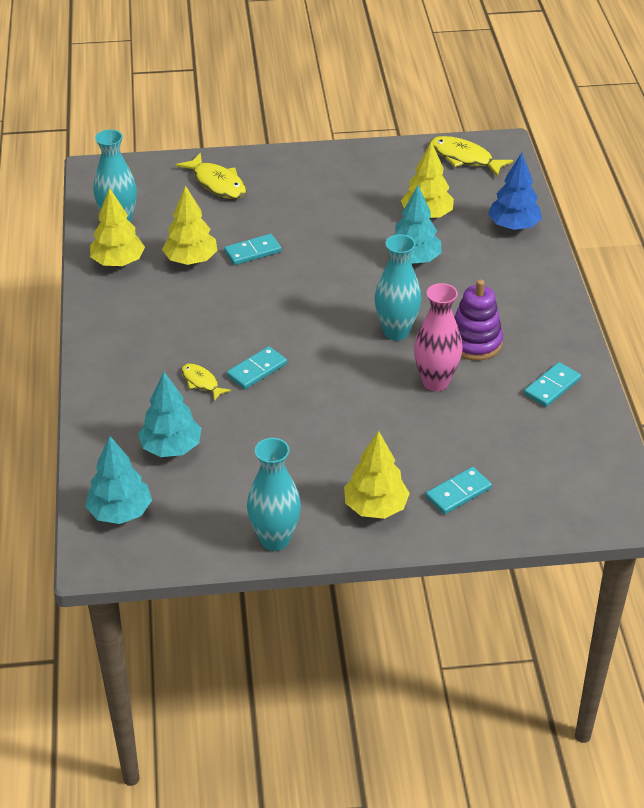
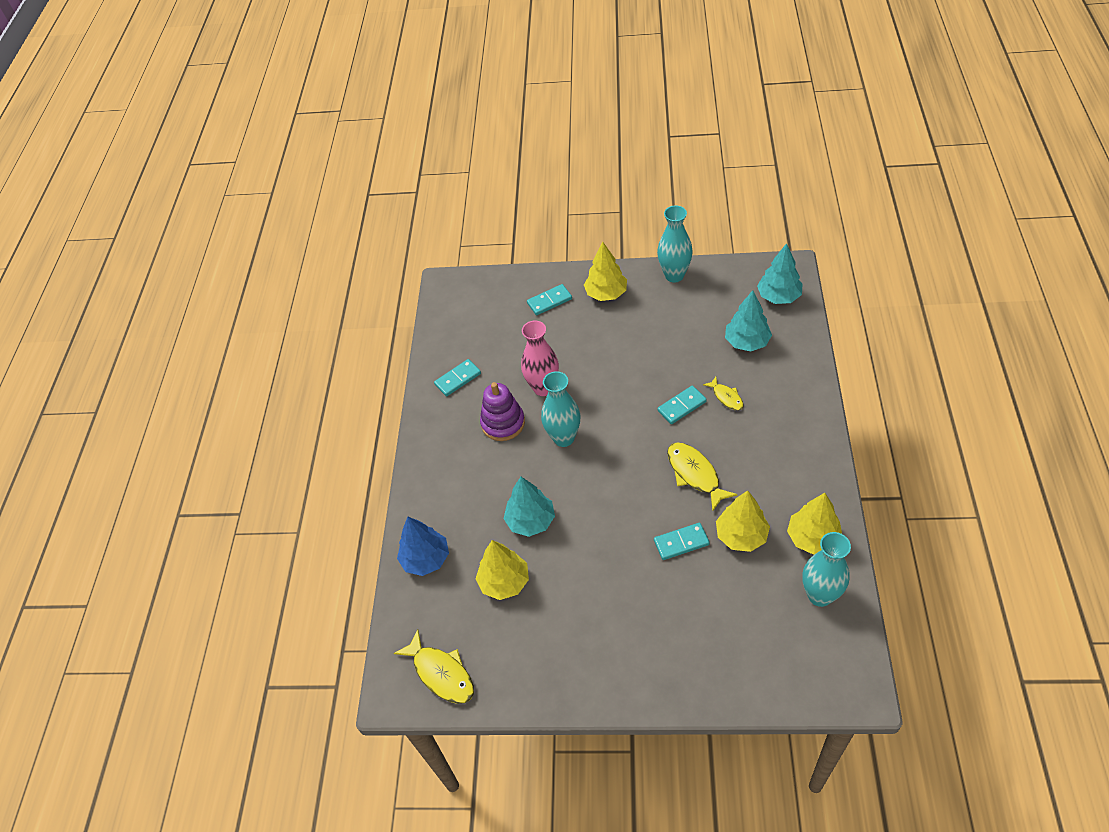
camera: 165 degrees left, 10 degrees up
yellow fish [176,153,246,199] -> yellow fish moved to [667,443,738,511]

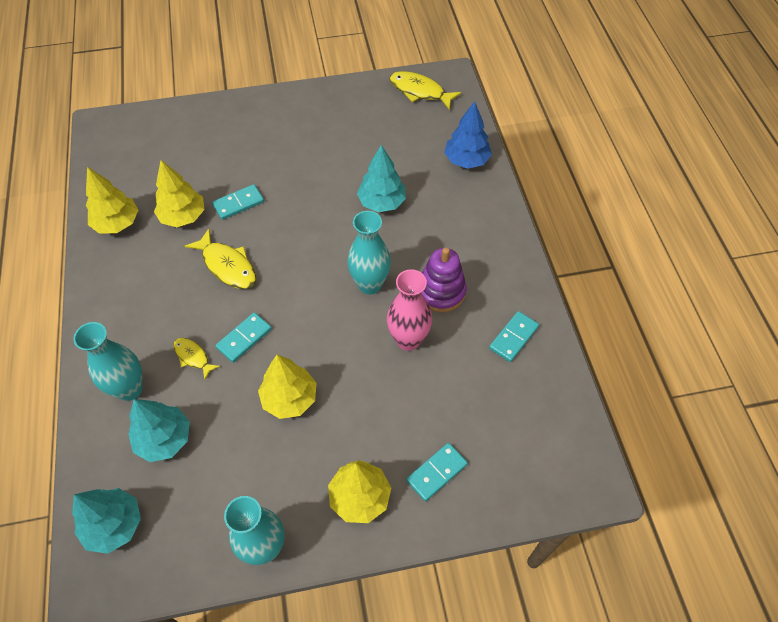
camera: 160 degrees right, 5 degrees up
yellow tree [476,540,529,600] -> yellow tree moved to [258,355,317,419]
turquoise vase [802,532,851,607] -> turquoise vase moved to [73,322,143,401]

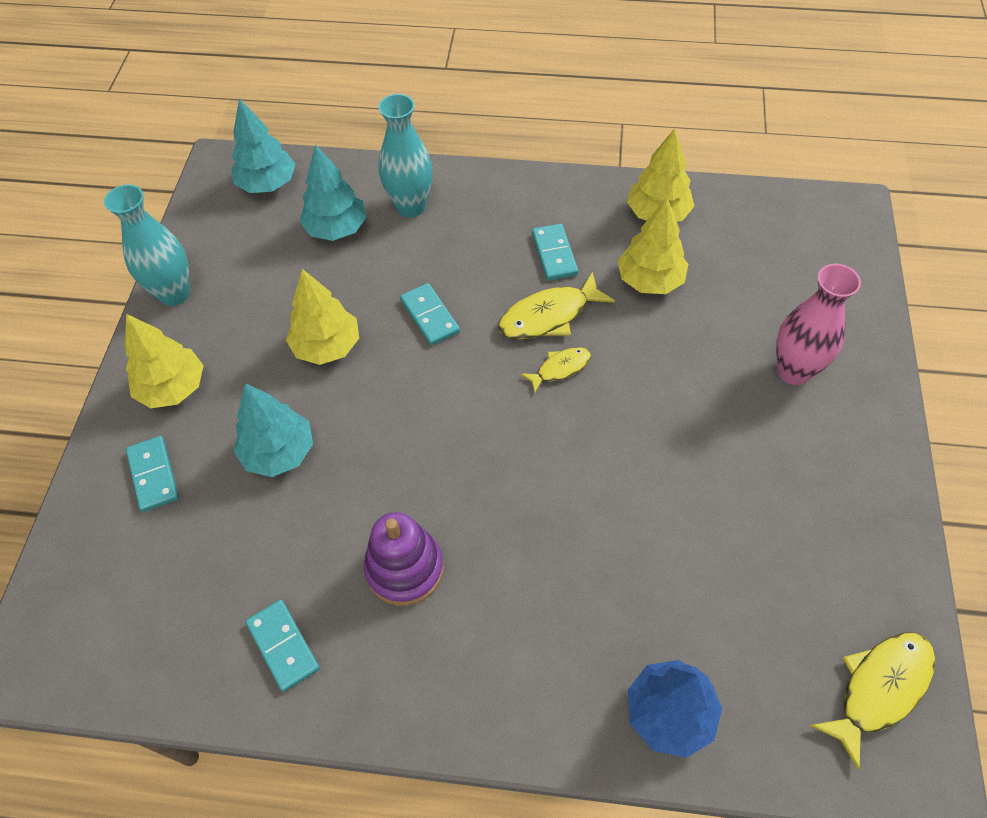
camera: 110 degrees right, 0 degrees up
yellow fish [173,338,220,380] -> yellow fish moved to [521,347,591,393]
turquoise domino [212,184,264,220] -> turquoise domino moved to [532,224,578,281]
turquoise vase [347,211,391,294] -> none
turquoise tree [357,145,406,212] -> turquoise tree moved to [233,383,313,477]
pink vase [387,269,432,351] -> pink vase moved to [776,264,861,385]

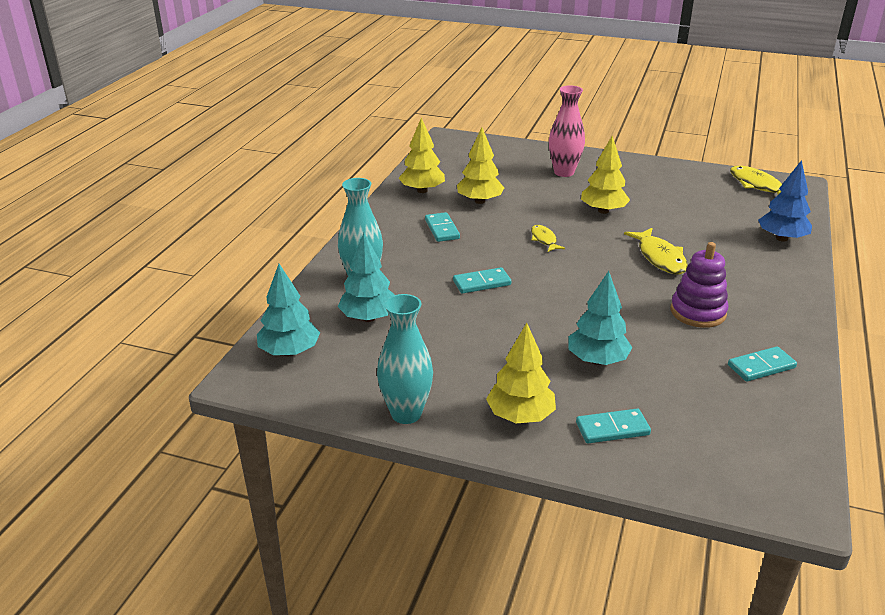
camera: 80 degrees left, 25 degrees down
yellow tree [286,269,359,365] -> yellow tree moved to [581,136,630,214]
yellow fish [498,272,615,339] -> yellow fish moved to [624,228,688,274]
turquoise domino [532,224,578,281] -> turquoise domino turned 75 degrees clockwise [425,212,460,242]

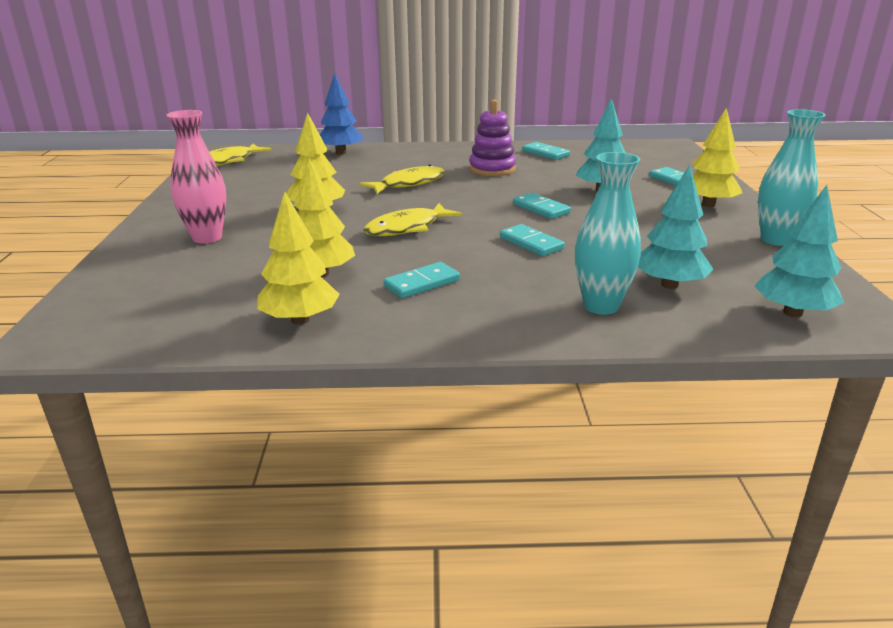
camera: 110 degrees left, 5 degrees down
yellow fish [531,225,565,252] -> yellow fish [363,203,462,236], size x1.69
none -> turquoise domino [513,193,571,219]

